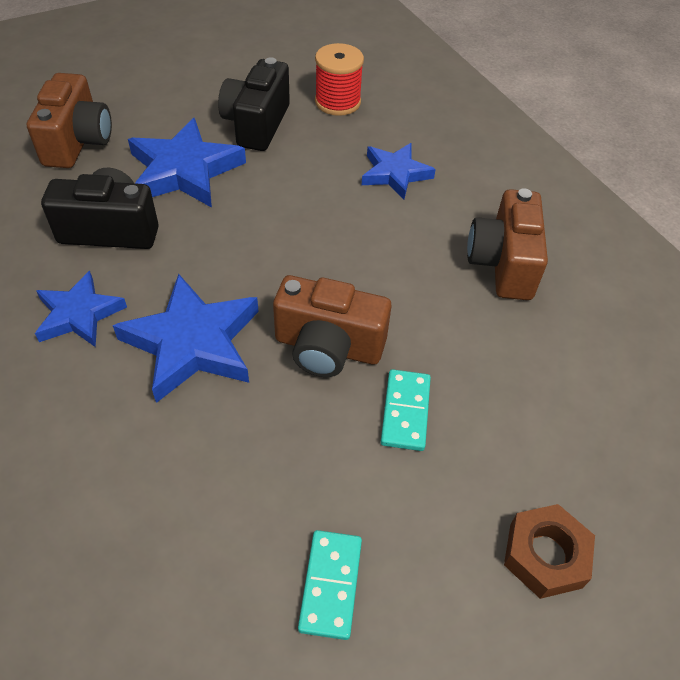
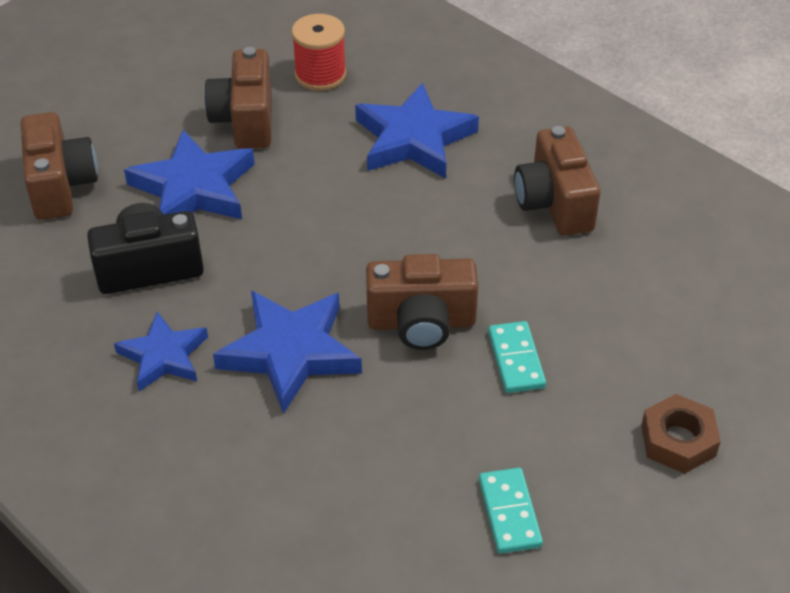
camera: 15 degrees left, 5 degrees down
black camera [218,57,290,151] -> brown camera [204,47,272,149]
blue star [362,143,436,200] -> blue star [355,83,479,179], size x1.57

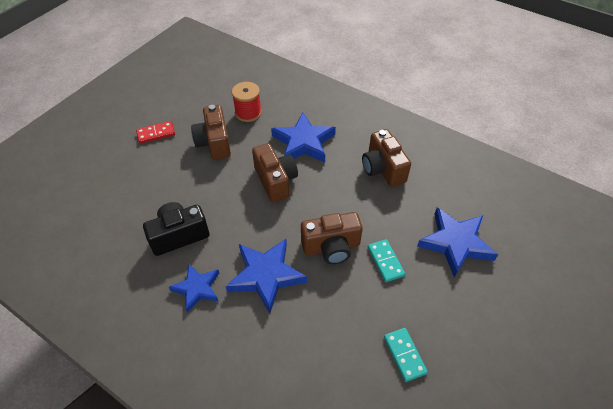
camera: 10 degrees left, 5 degrees up
brown camera [21,112,98,220] -> brown camera moved to [252,143,298,202]
blue star [124,130,255,219] -> blue star moved to [417,208,498,277]
brown nut [641,394,721,474] -> none
none -> red domino [136,121,175,143]

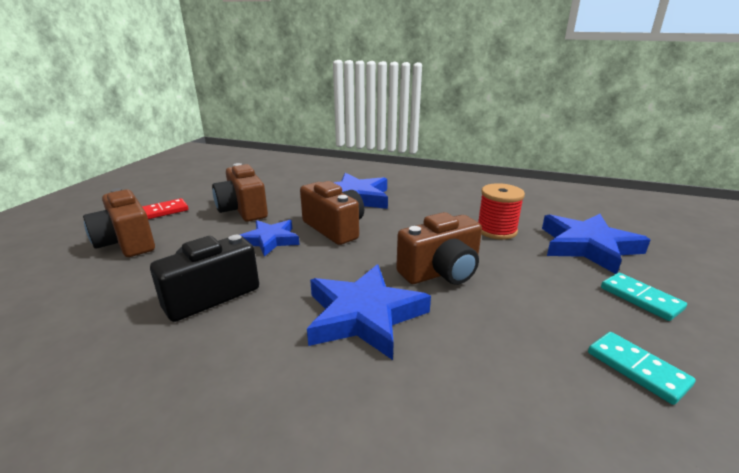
camera: 15 degrees left, 25 degrees down
blue star [169,264,219,313] -> blue star moved to [240,220,300,257]
red spool [232,82,262,122] -> red spool moved to [478,183,525,240]
brown camera [362,129,411,187] -> brown camera moved to [83,188,155,257]
turquoise domino [368,239,405,282] -> turquoise domino moved to [601,273,687,321]

